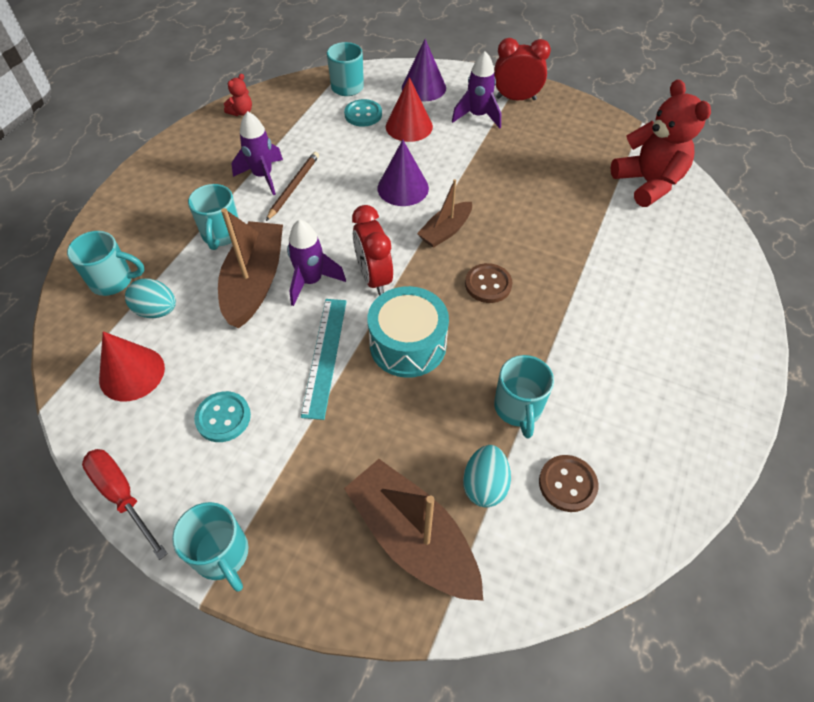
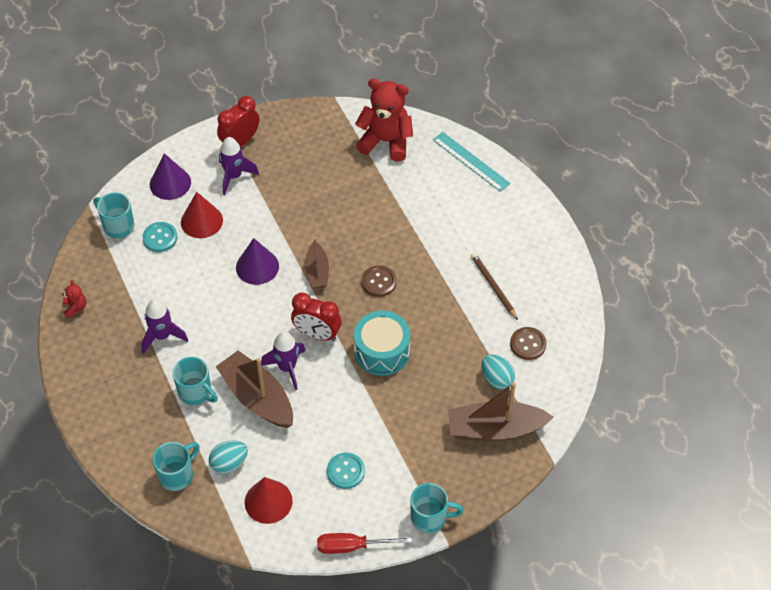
camera: 50 degrees left, 0 degrees up
brown pencil [266,152,319,221] -> brown pencil moved to [471,253,518,320]
turquoise ruler [301,299,347,420] -> turquoise ruler moved to [433,132,511,192]
turquoise mug [494,355,554,438] -> none

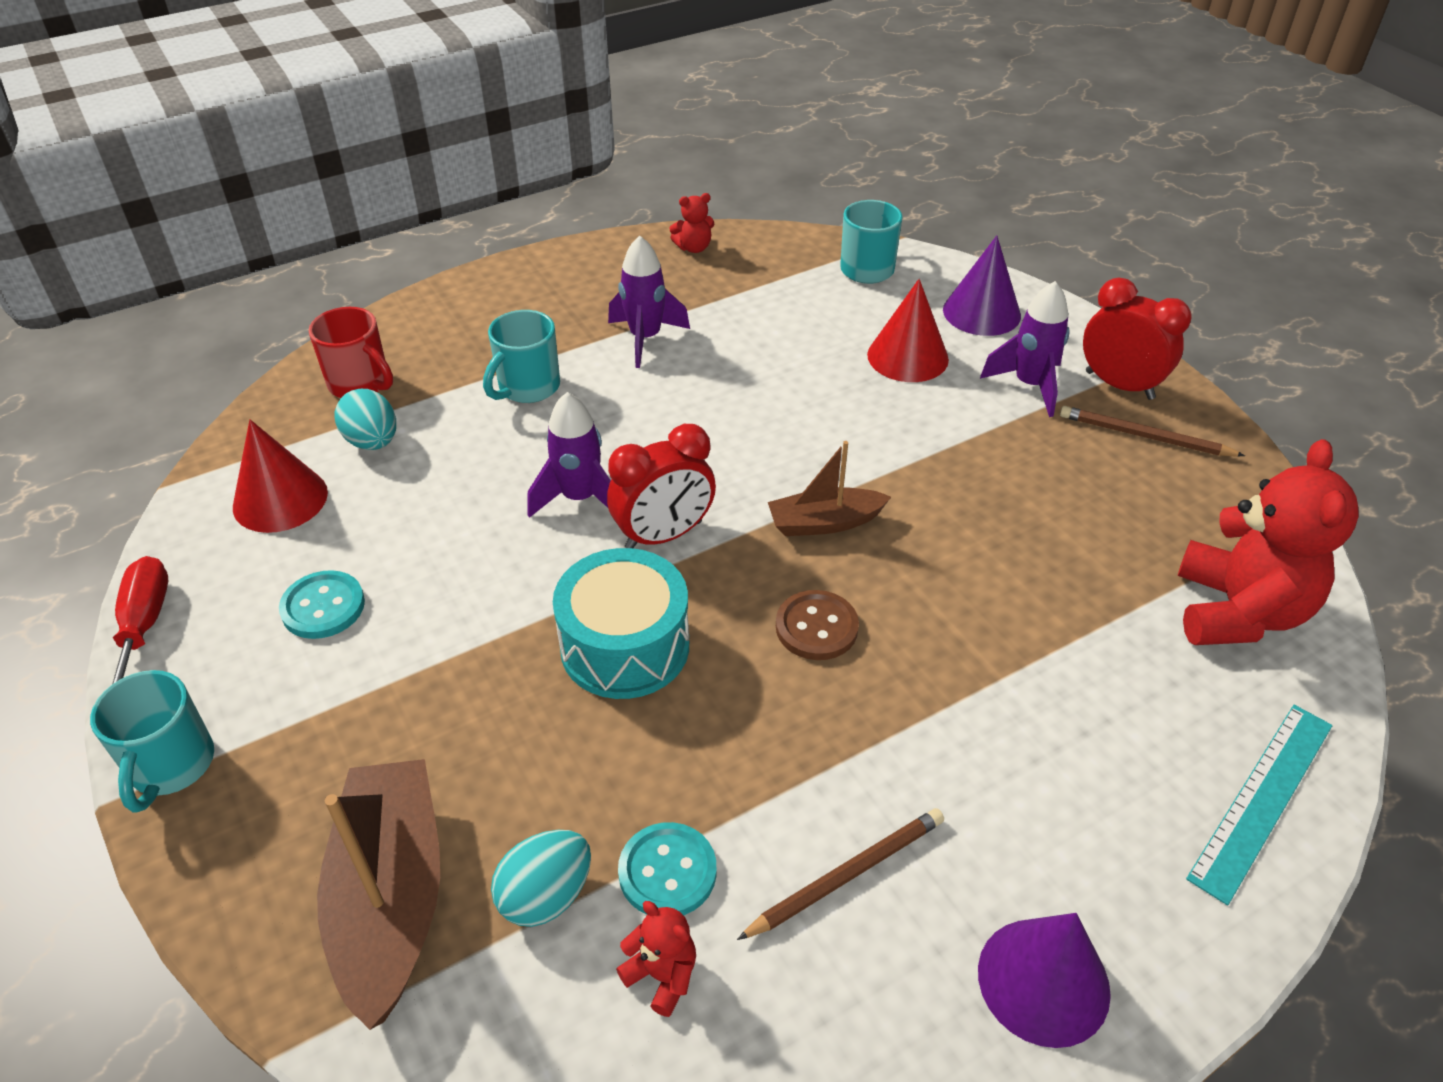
camera: 85 degrees right, 10 degrees down
turquoise button [142,222,177,252] -> turquoise button moved to [618,822,716,915]
turquoise mug [153,442,200,491] -> red mug [309,307,393,398]
brown boat [216,351,293,428] -> none
purple cone [236,238,279,285] -> purple cone moved to [978,913,1111,1048]
red clock [291,292,341,341] -> red clock turned 135 degrees counterclockwise [607,424,716,548]
brown button [510,327,547,360] -> red teddy bear [616,901,696,1017]
none -> brown pencil [1060,406,1245,457]

